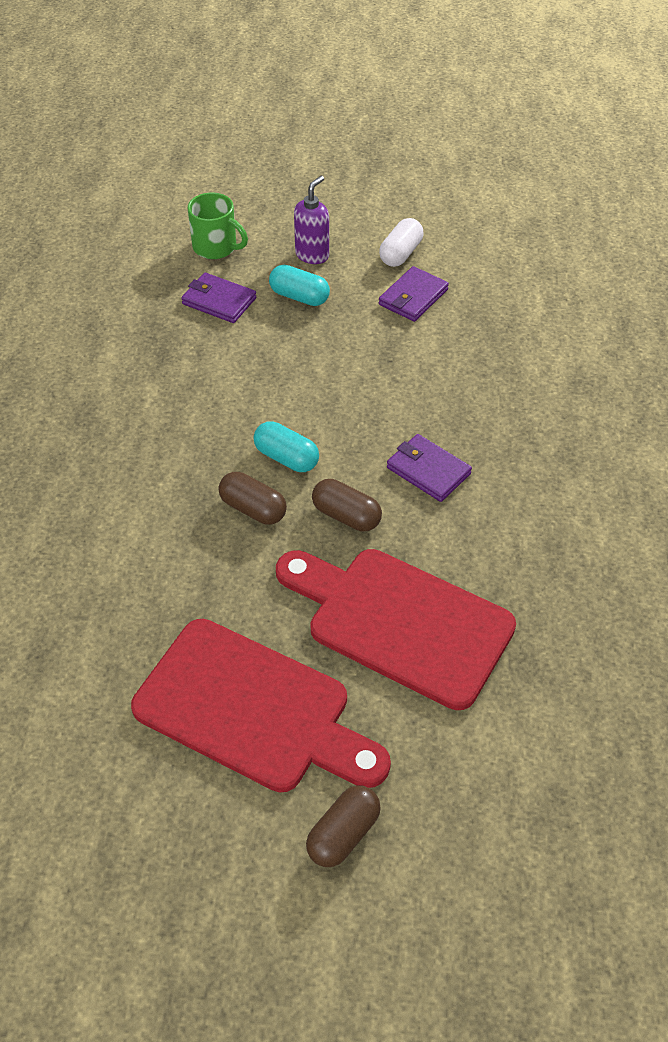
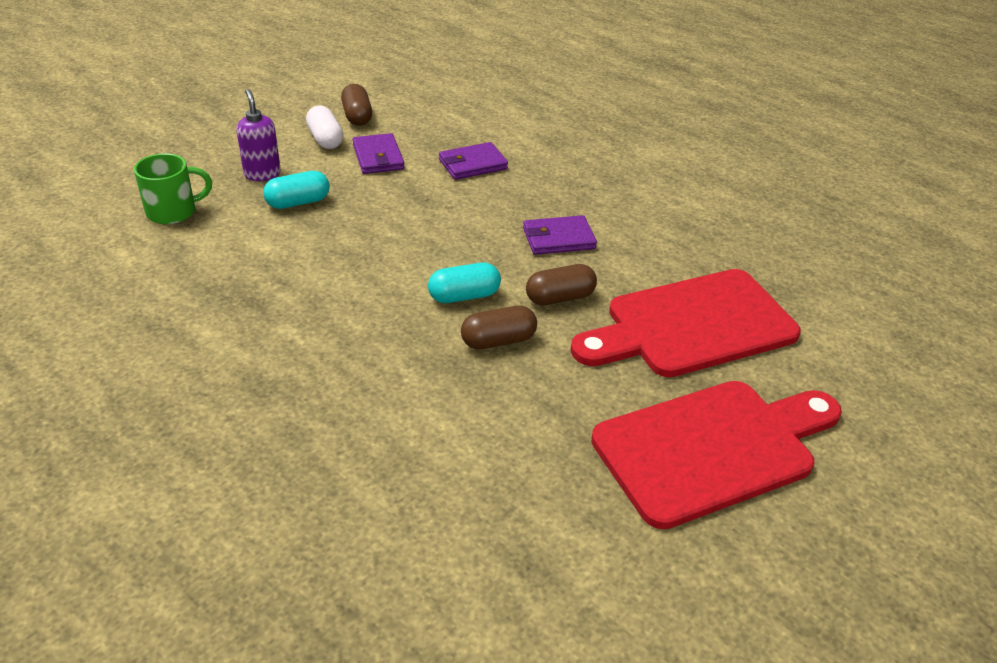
camera: 55 degrees left, 10 degrees down
purple wallet [181,273,256,323] -> purple wallet moved to [439,142,508,180]
brown capsule [306,786,381,867] -> brown capsule moved to [341,84,372,126]

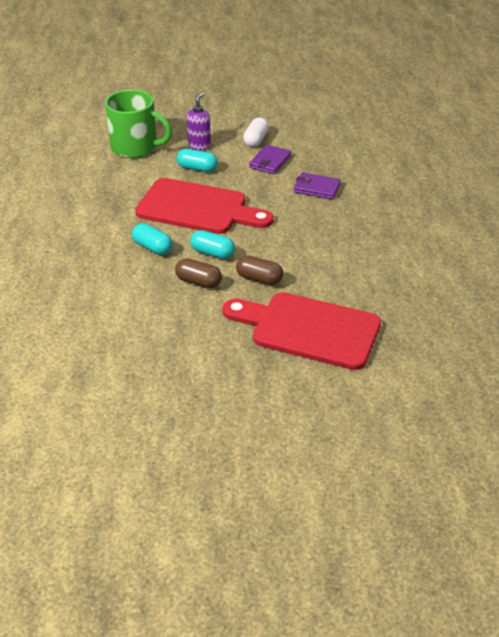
camera: 45 degrees right, 0 degrees up
green mug [134,153,212,224] -> green mug [105,90,172,158], size x1.60
brown capsule [341,84,372,126] -> none
purple wallet [523,215,597,255] -> none
red cutting board [591,381,842,529] -> red cutting board moved to [135,178,274,234]
none -> turquoise capsule [132,223,172,255]

